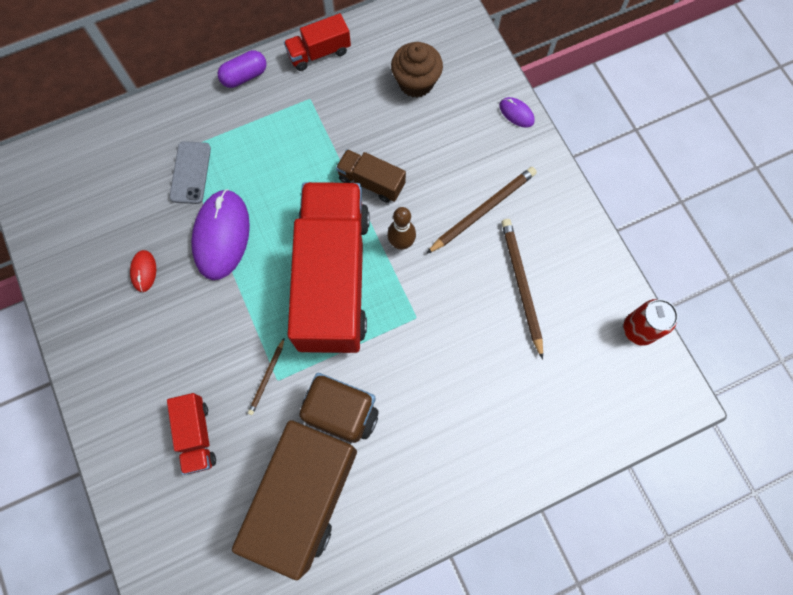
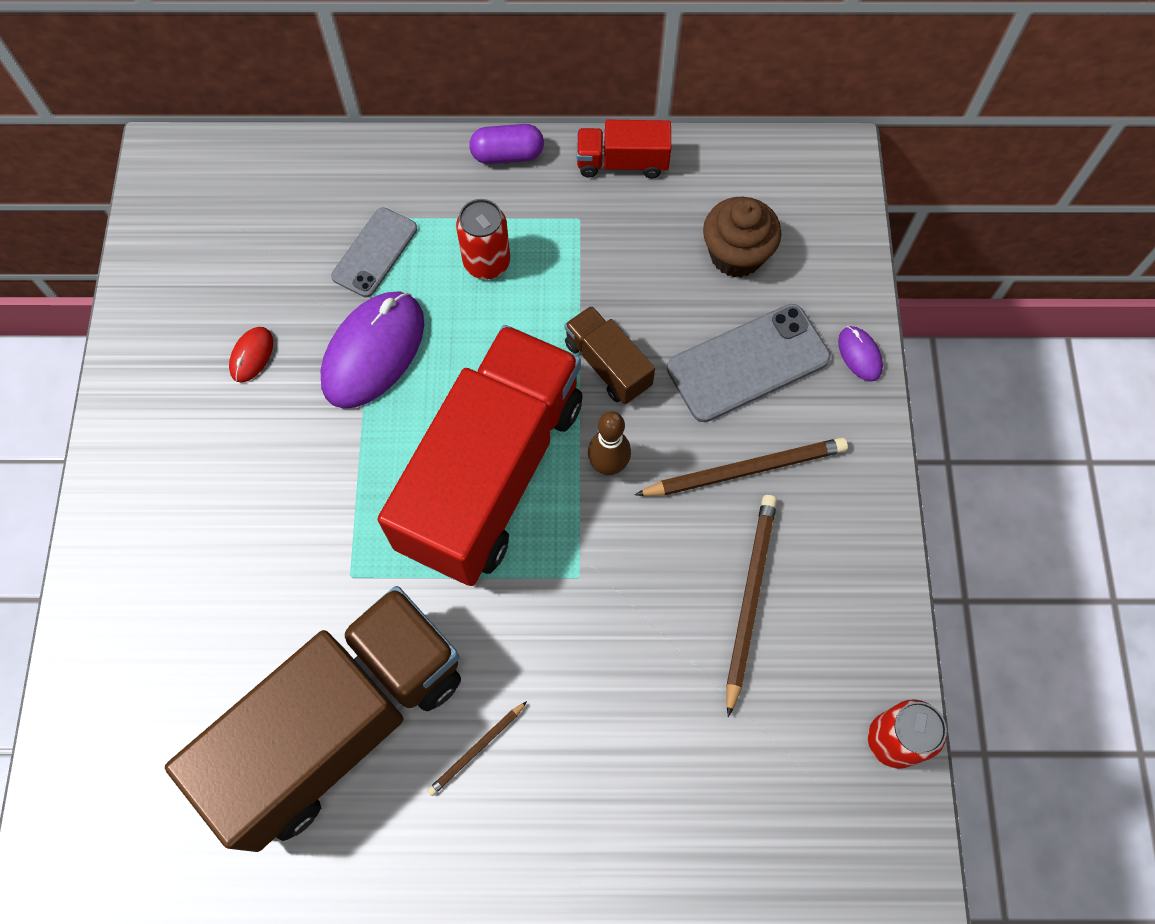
camera: 25 degrees right, 5 degrees down
red truck [167,393,216,475] -> none
brown pencil [248,338,285,415] -> brown pencil moved to [427,701,527,796]
none -> red can [456,199,510,279]
none -> grey phone [667,304,831,422]

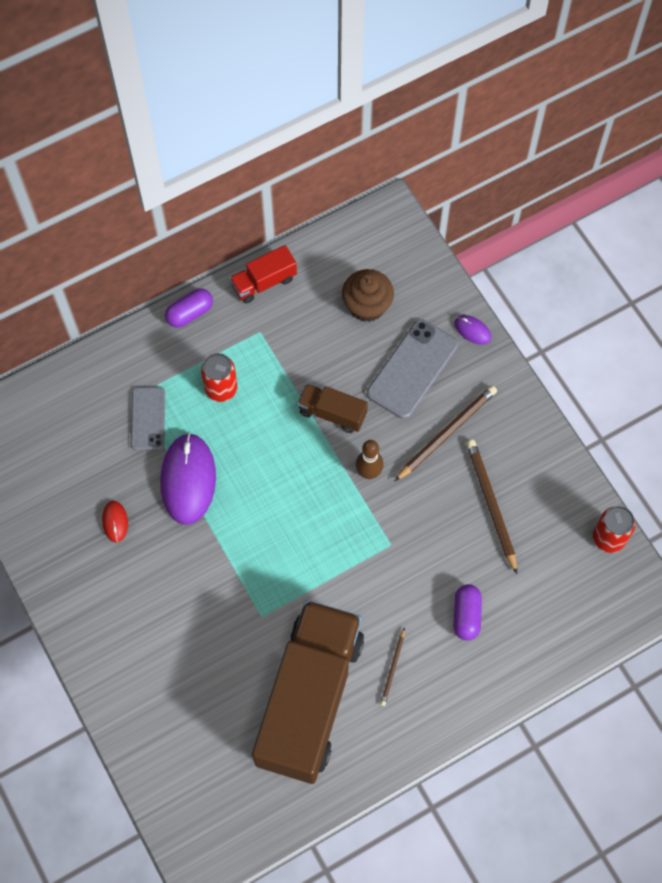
camera: 30 degrees left, 0 degrees up
red truck [377,325,582,586] -> none
none -> purple capsule [453,584,482,641]

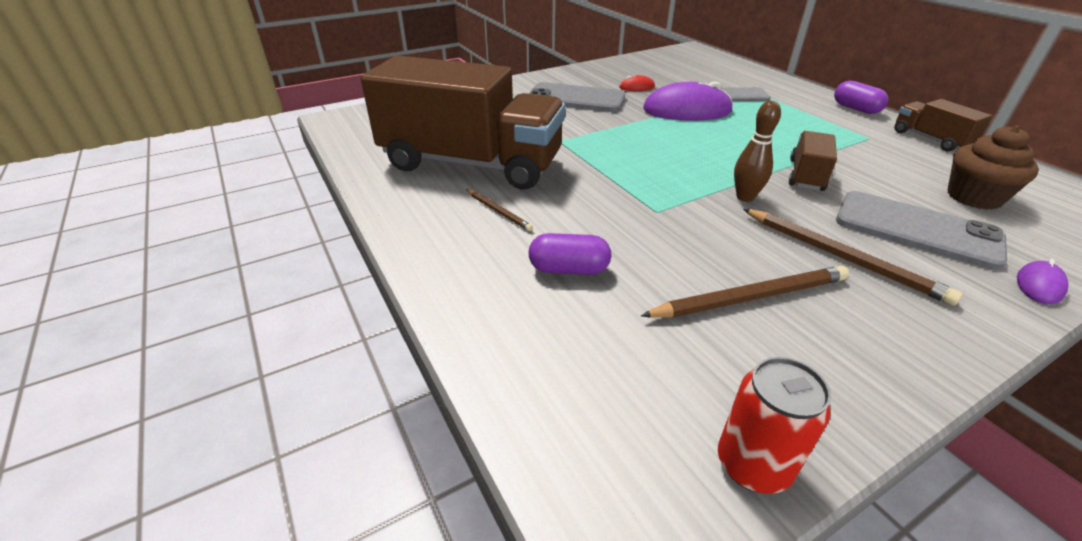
camera: 90 degrees right, 30 degrees down
red can [201,353,238,402] -> none
red truck [230,245,297,304] -> brown truck [894,99,992,152]
brown pencil [380,627,405,706] -> brown pencil turned 150 degrees counterclockwise [466,189,533,231]
none -> grey phone [529,82,625,112]

